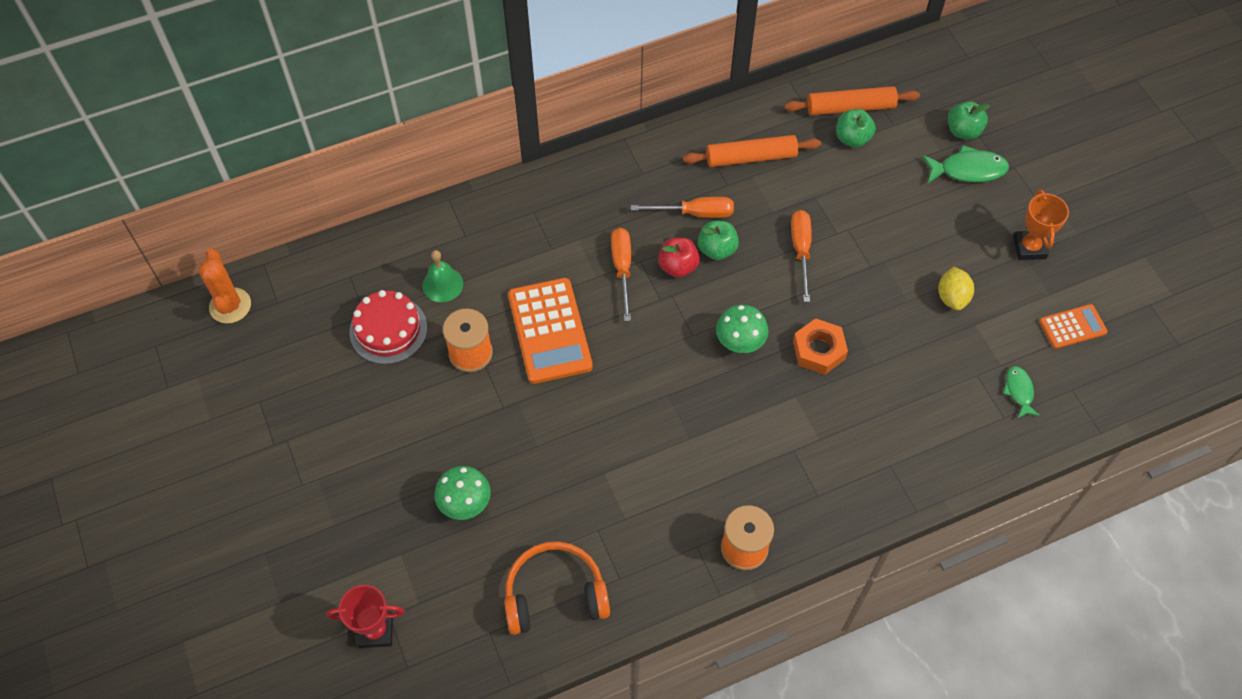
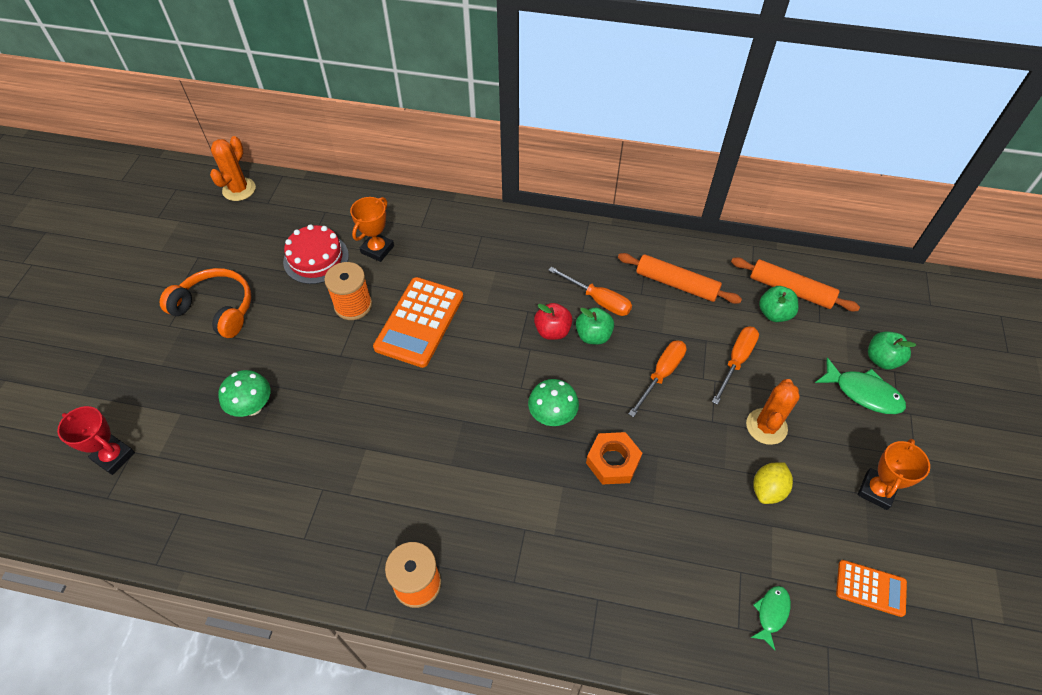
camera: 35 degrees right, 5 degrees down
green bell [422,250,463,302] -> orange trophy [350,197,394,262]
orange headphones [504,541,610,635] -> orange headphones moved to [160,268,251,338]
orange screwdriver [611,228,631,321] -> orange screwdriver moved to [712,326,759,405]
none -> orange cactus [746,379,800,445]

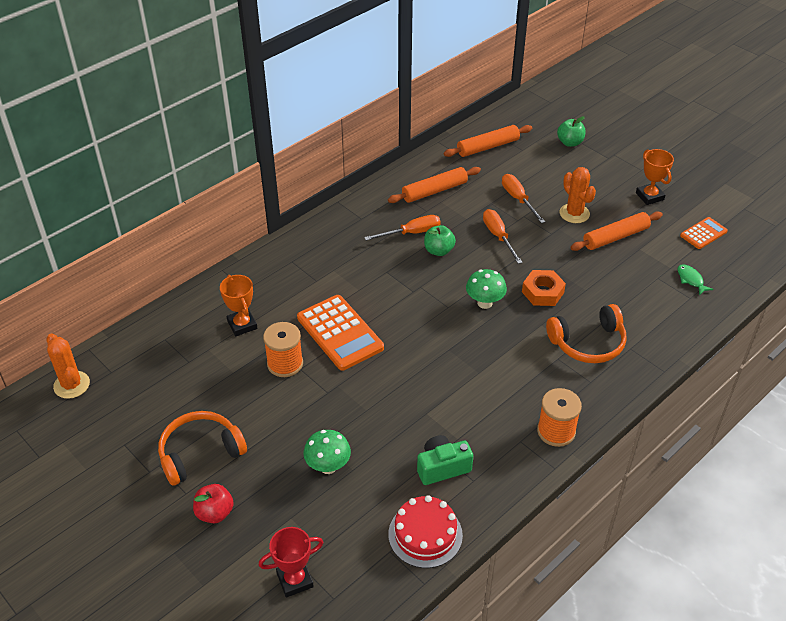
camera: 55 degrees left, 10 degrees down
red cake [283,224,349,284] -> red cake moved to [388,495,463,568]
red apple [534,303,572,340] -> red apple moved to [193,484,234,523]
yellow lemon [753,462,793,504] -> orange rolling pin [570,211,663,251]
green apple [759,286,799,322] -> none
green fish [815,358,906,414] -> none
none -> green camera [417,435,473,485]
none -> orange headphones [546,304,627,363]

